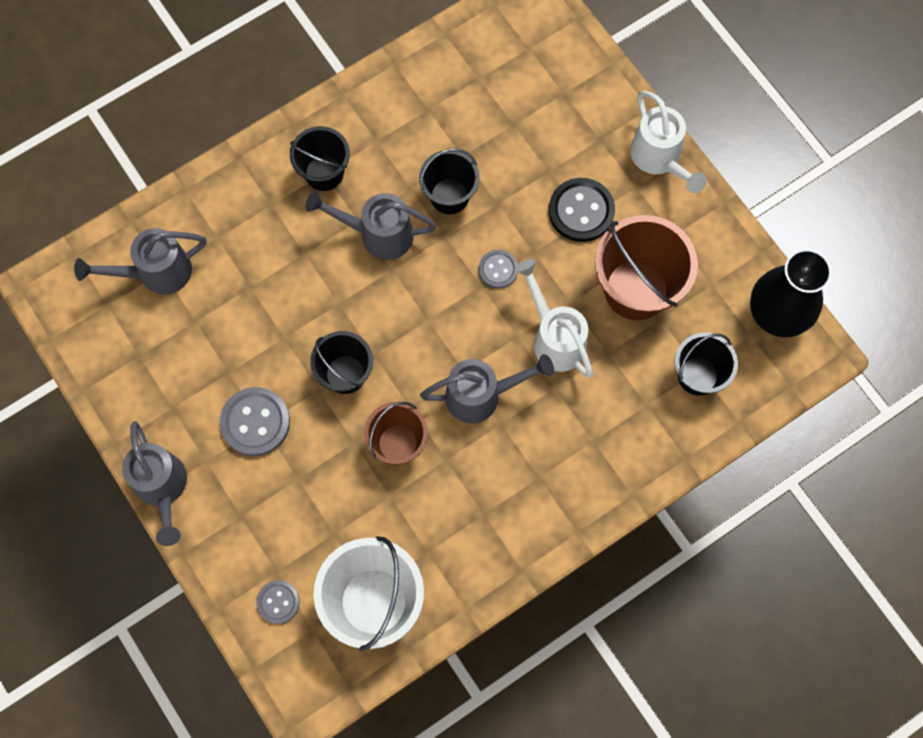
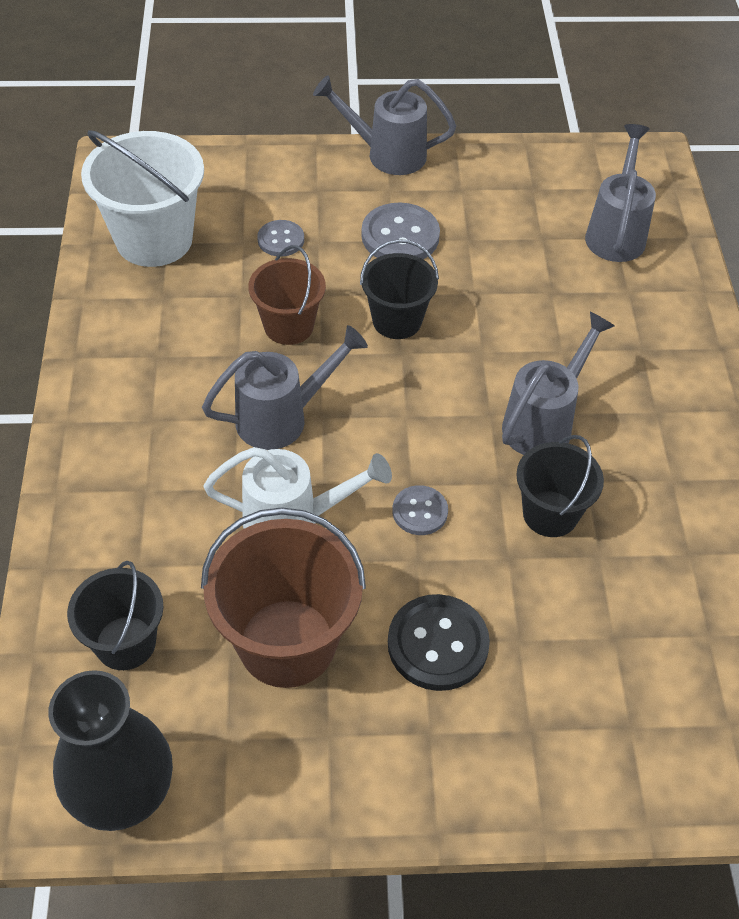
camera: 120 degrees right, 20 degrees down
grey button [256,580,300,624] -> grey button moved to [257,220,304,257]
black bucket [290,126,350,191] -> none
grey watering can [420,354,554,423] -> grey watering can turned 135 degrees counterclockwise [202,325,368,450]
white watering can [630,90,707,193] -> none

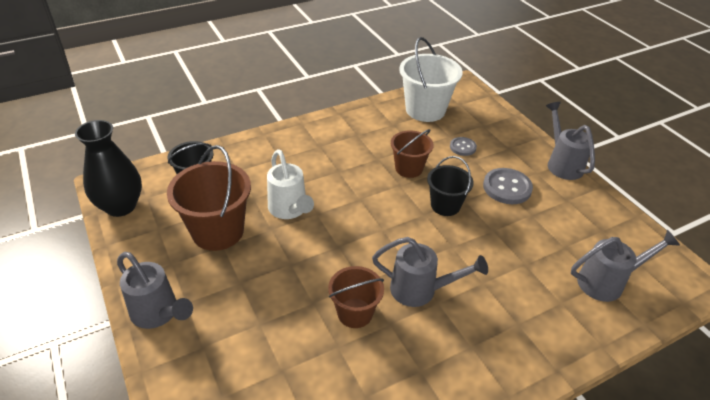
camera: 65 degrees right, 10 degrees down
grey watering can [202,325,368,450] -> grey watering can moved to [117,252,193,329]
black button [388,594,490,691] -> none
grey button [392,485,448,535] -> none
black bucket [516,435,604,537] -> brown bucket [328,266,384,328]

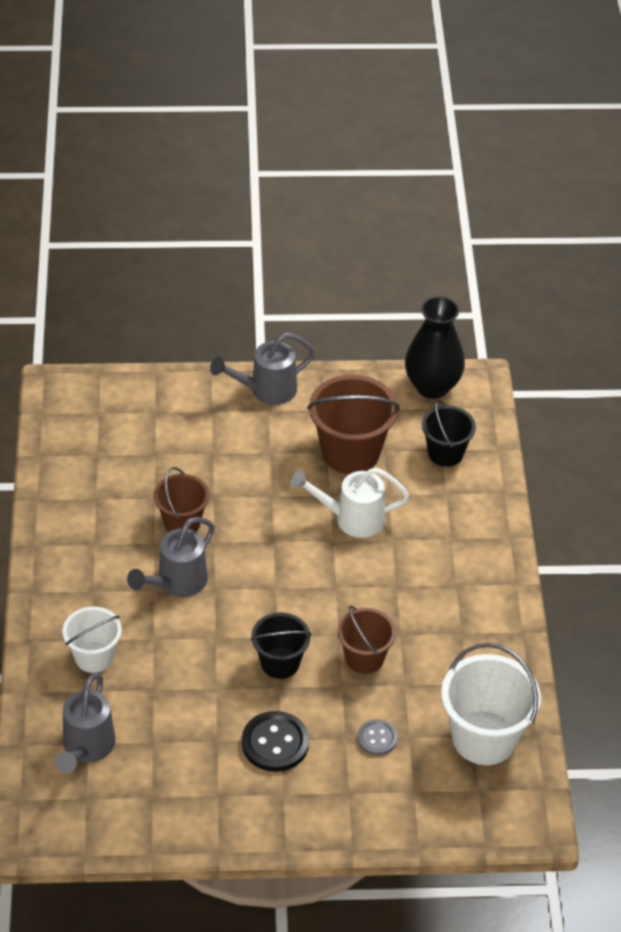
camera: 115 degrees right, 5 degrees up
grey button [483,168,533,204] -> black button [242,711,309,772]
grey watering can [546,102,595,180] -> none
none -> white bucket [63,606,122,673]

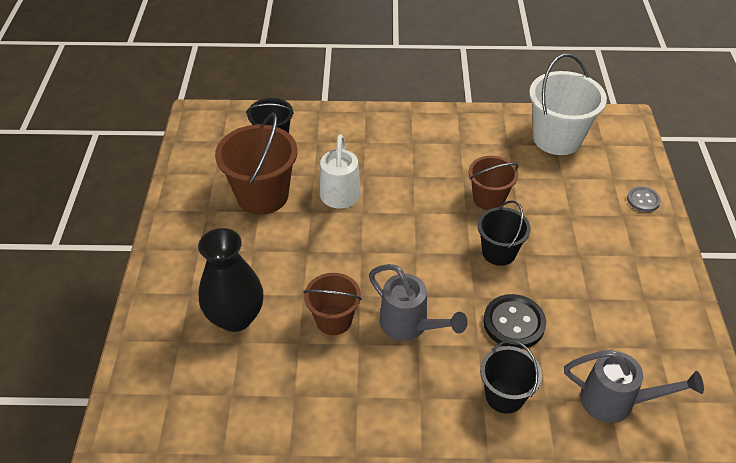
camera: 85 degrees left, 0 degrees up
white bucket [63,606,122,673] -> black bucket [480,340,542,414]
grey watering can [210,332,315,405] -> none
black button [242,711,309,772] -> black button moved to [483,294,546,349]
grey button [358,720,397,755] -> grey button moved to [627,186,661,212]
black vase [405,296,465,399] -> black vase moved to [198,228,263,332]

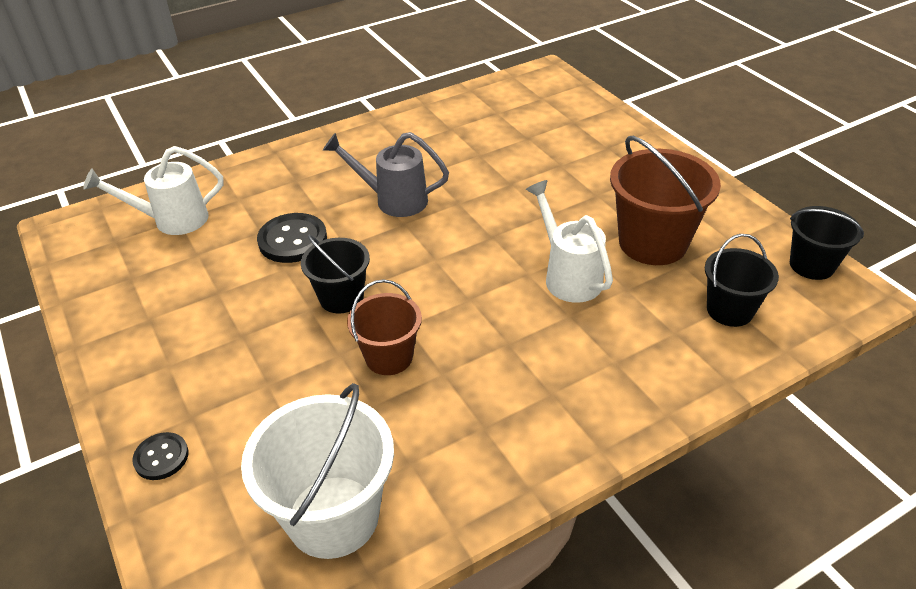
camera: 150 degrees right, 5 degrees down
black vase [198,228,263,332] -> none
brown bucket [303,273,362,335] -> none
black bucket [480,340,542,414] -> black bucket moved to [790,206,864,280]
grey watering can [564,350,704,423] -> white watering can [83,146,223,235]
grey button [627,186,661,212] -> black button [132,432,188,480]

